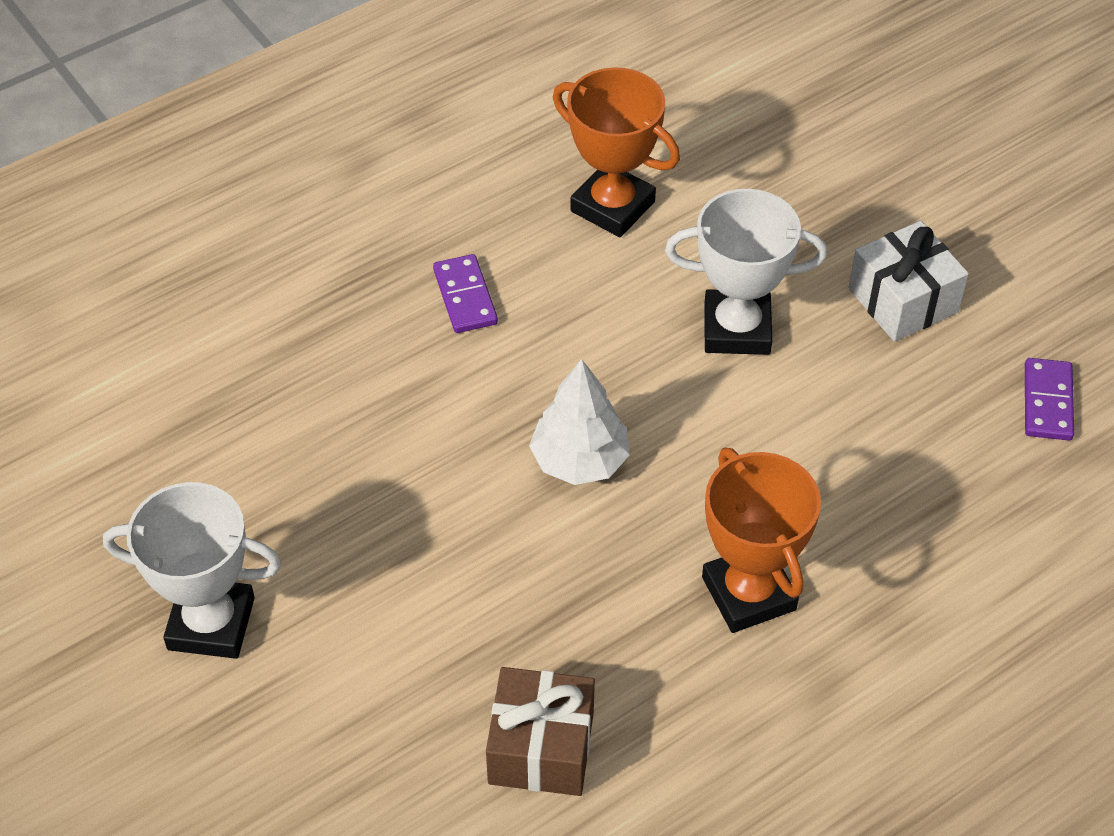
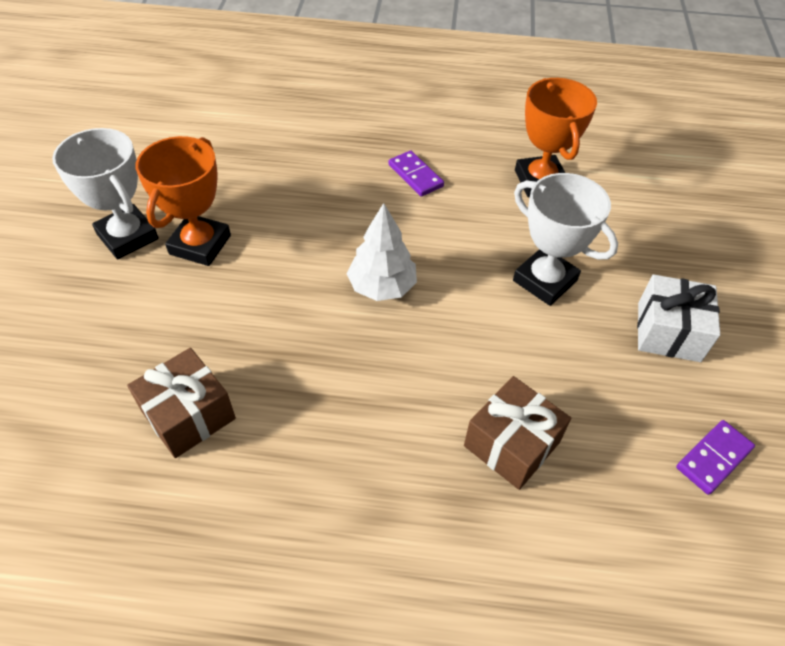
camera: 40 degrees right, 0 degrees up
purple domino [433,254,498,333] -> purple domino turned 60 degrees counterclockwise [388,150,444,197]
orange trophy [702,448,821,633] -> orange trophy moved to [136,136,231,266]
none -> brown gift [464,376,571,490]

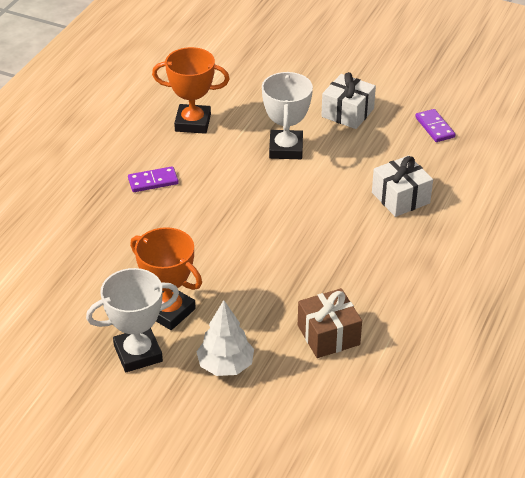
camera: 70 degrees left, 10 degrees down
white tree [347,203,417,301] -> white tree moved to [196,300,254,376]
brown gift [464,376,571,490] -> white gift [372,155,433,217]
white trophy [513,173,618,306] -> white trophy turned 60 degrees counterclockwise [262,72,313,159]

